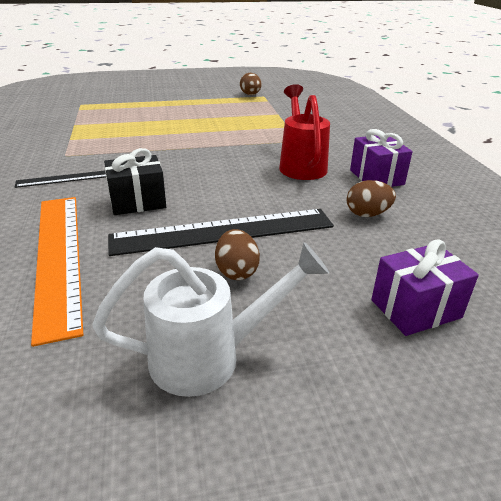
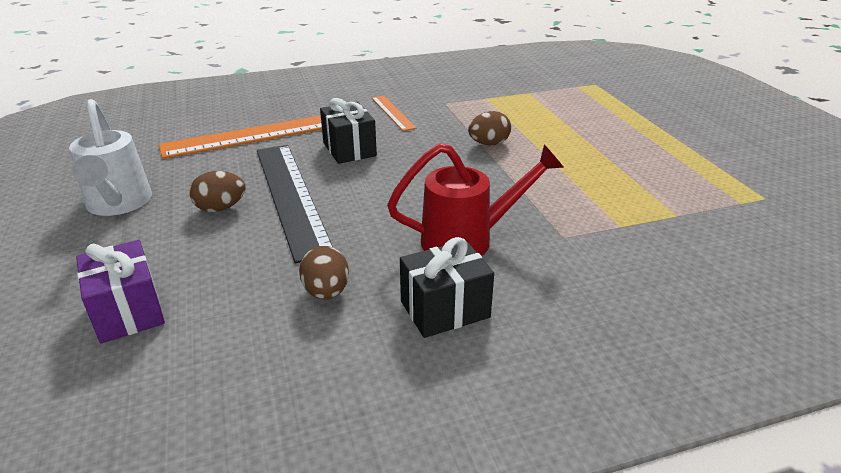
camera: 85 degrees right, 0 degrees up
black ruler [15,171,106,188] -> orange ruler [372,96,416,131]
brown egg [240,73,261,95] -> brown egg moved to [468,111,511,145]
purple gift [350,129,413,187] -> black gift [400,237,494,338]

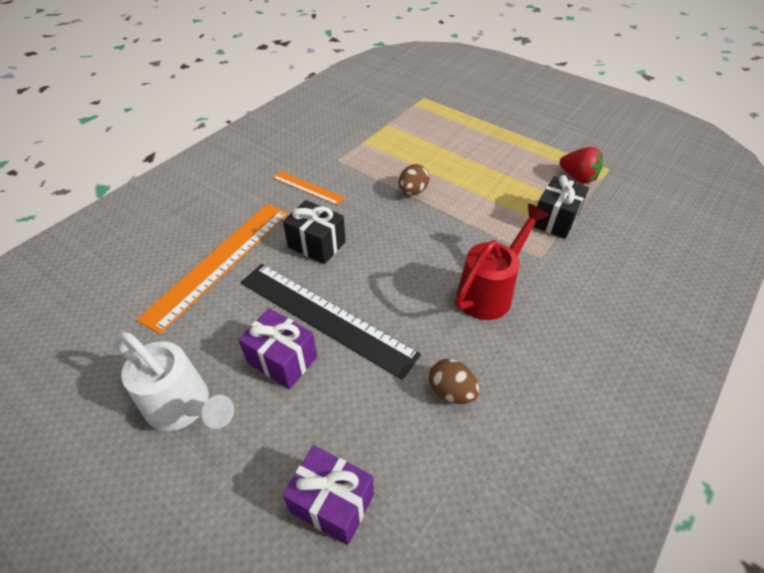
camera: 35 degrees left, 15 degrees up
brown egg [189,171,246,212] -> purple gift [238,308,317,389]
black gift [400,237,494,338] -> black gift moved to [533,175,589,239]
none -> red strawberry [559,147,603,183]

